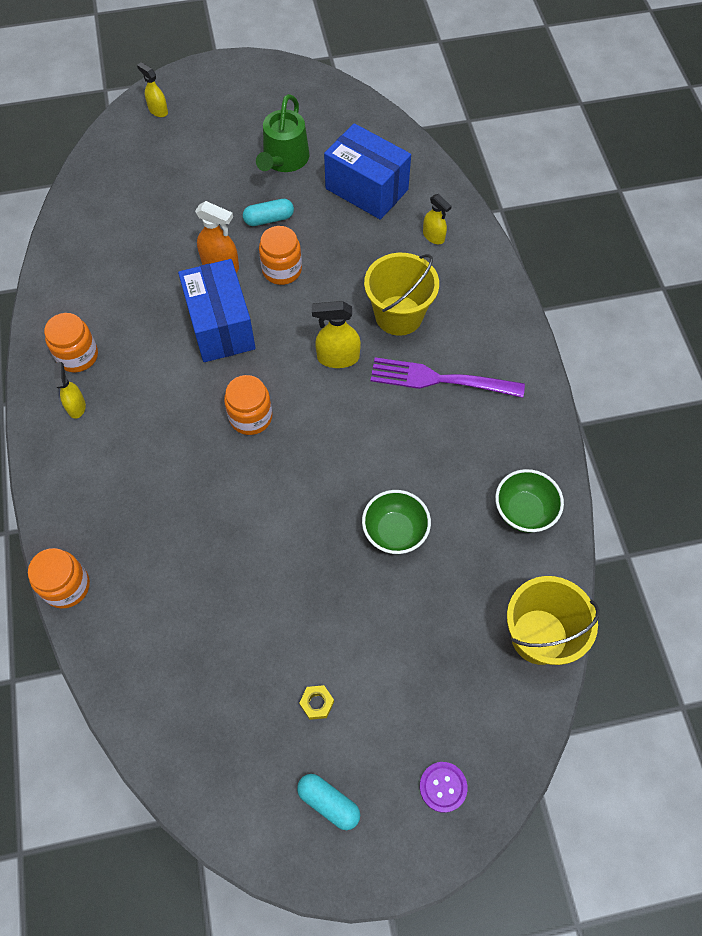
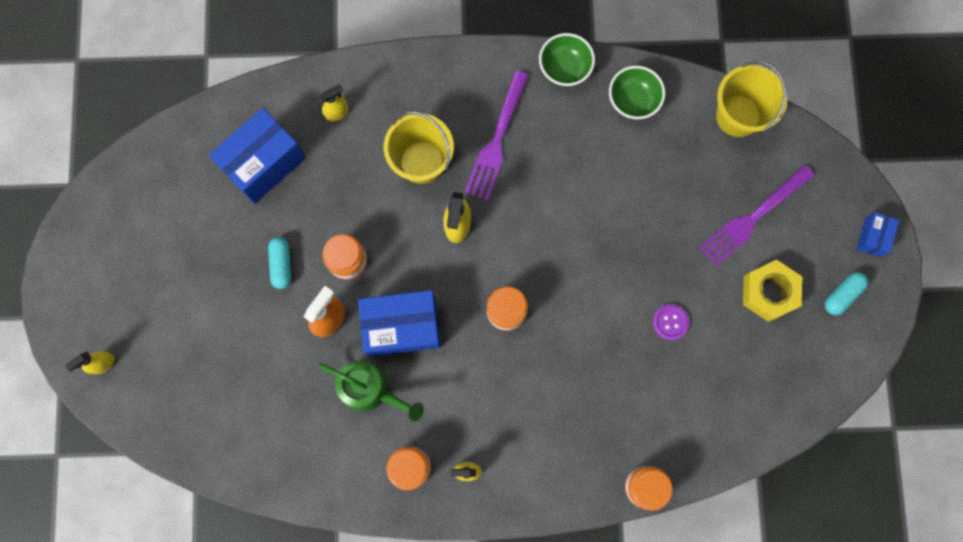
camera: 80 degrees left, 15 degrees up
green watering can [256,94,309,172] -> green watering can moved to [318,361,424,421]
yellow nut [299,685,334,720] -> yellow nut [743,260,802,322], size x2.19
green bowl [362,490,431,554] -> green bowl moved to [539,33,595,86]
purple button [420,762,467,813] -> purple button moved to [653,304,689,340]
none -> purple fork [699,165,815,266]
none -> blue box [857,212,899,257]

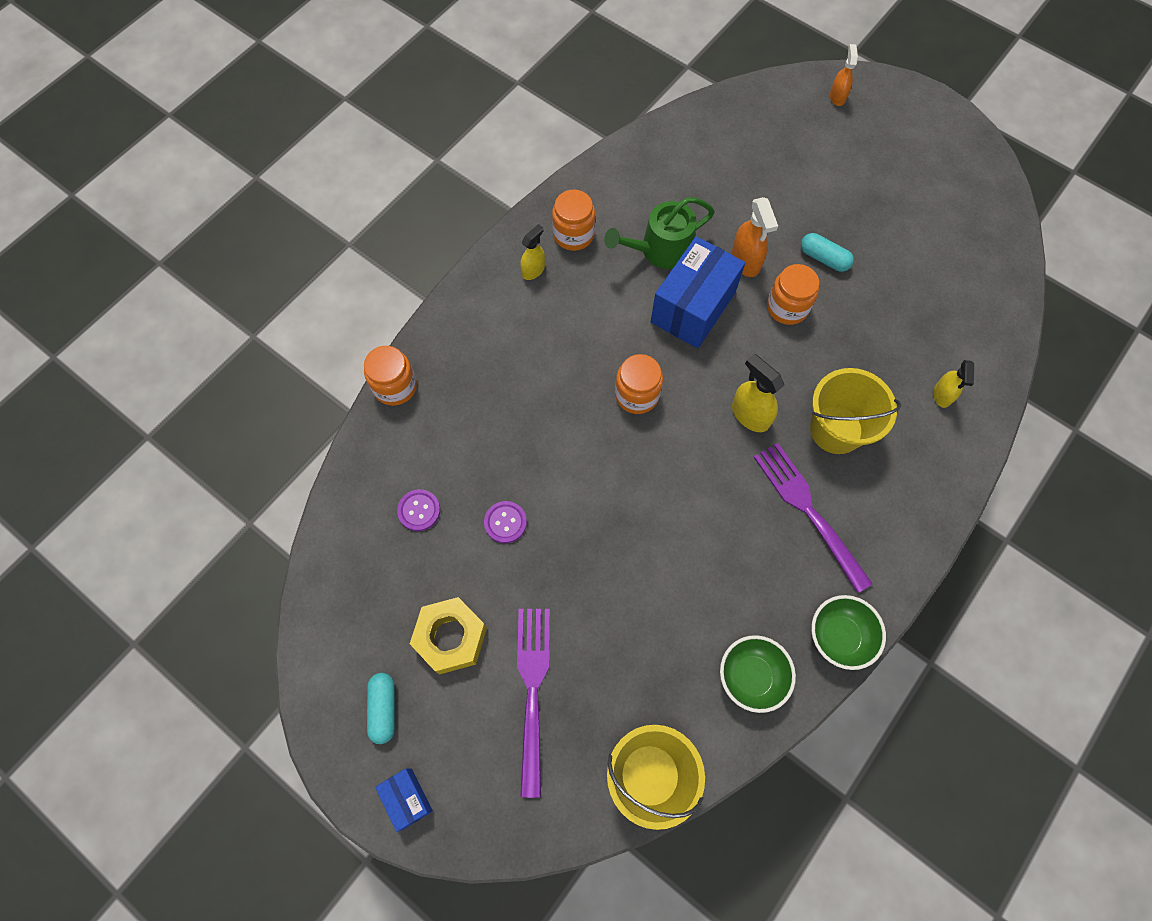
camera: 130 degrees right, 10 degrees down
yellow spray bottle [66,351,115,374] -> orange spray bottle [830,44,858,106]
blue box [209,108,306,204] -> none
none -> purple button [397,489,440,531]

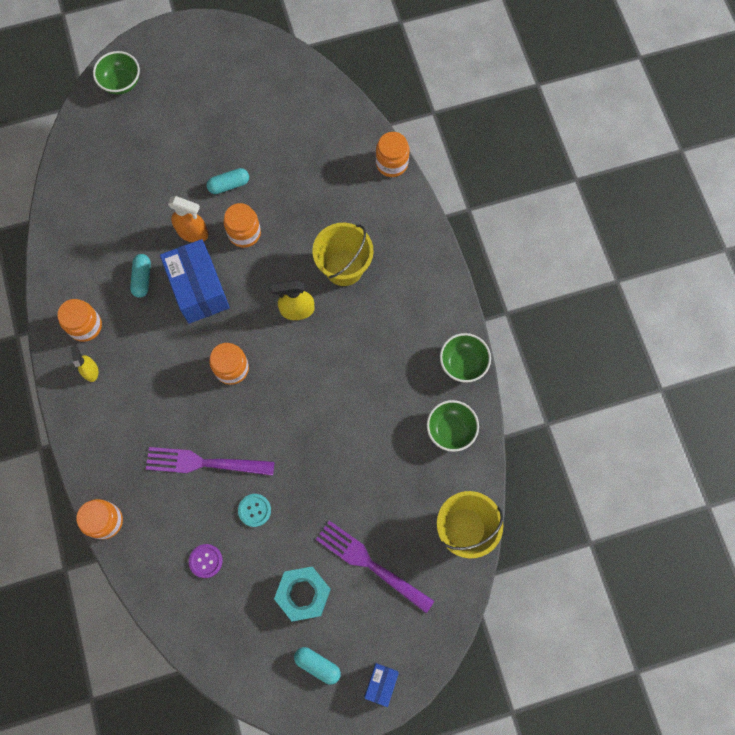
camera: 55 degrees left, 5 degrees up
blue box [375,769,433,832] -> blue box turned 75 degrees counterclockwise [364,663,399,707]
yellow nut [410,597,487,675] -> turquoise nut [274,567,331,622]
purple button [484,501,527,543] -> turquoise button [238,494,271,527]
green watering can [604,197,715,269] -> turquoise capsule [130,254,151,298]
purple fork [754,443,873,593] -> purple fork moved to [146,447,275,476]
orange spray bottle [830,44,858,106] -> green bowl [93,51,140,94]
yellow spray bottle [933,360,974,408] -> none
none -> orange jar [376,132,409,177]

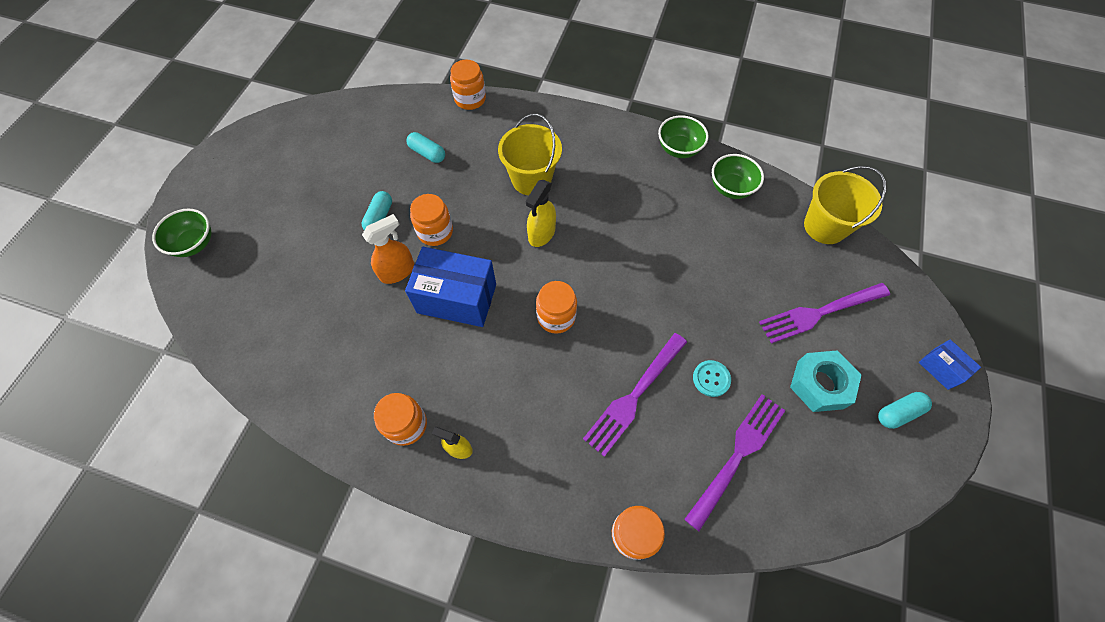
camera: 55 degrees left, 10 degrees down
turquoise capsule [130,254,151,298] -> turquoise capsule moved to [407,132,445,163]
purple button [189,544,223,578] -> purple fork [684,394,786,532]

